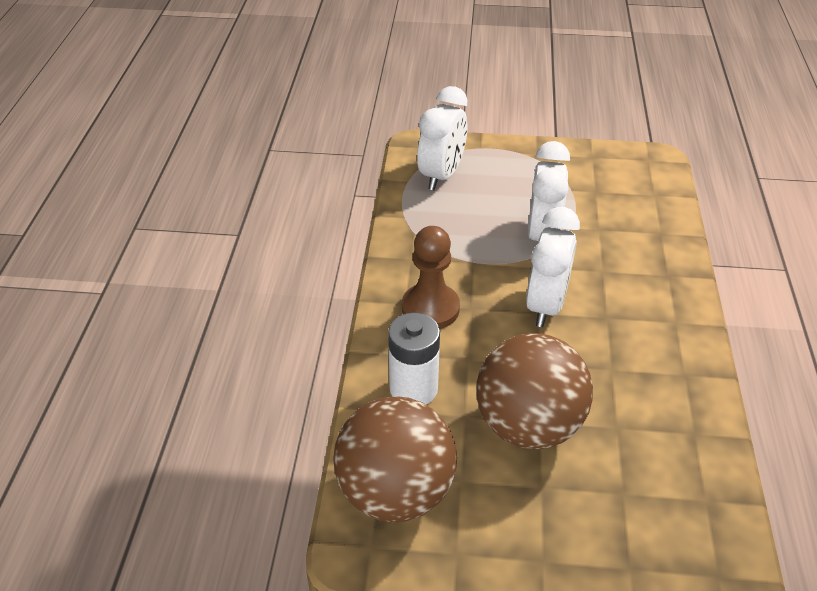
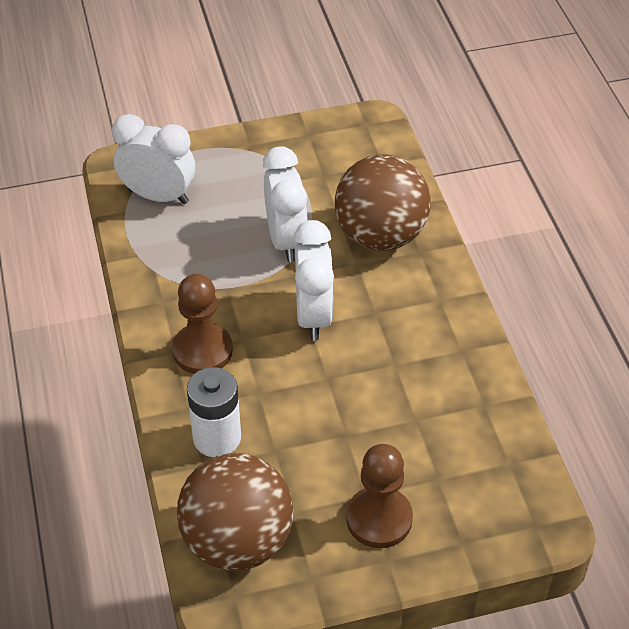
camera: 20 degrees left, 5 degrees up
white clock [417,86,467,190] -> white clock turned 75 degrees counterclockwise [112,114,195,204]
brown ball [476,333,593,450] -> brown ball moved to [335,154,431,251]
none -> brown pawn [346,444,413,548]

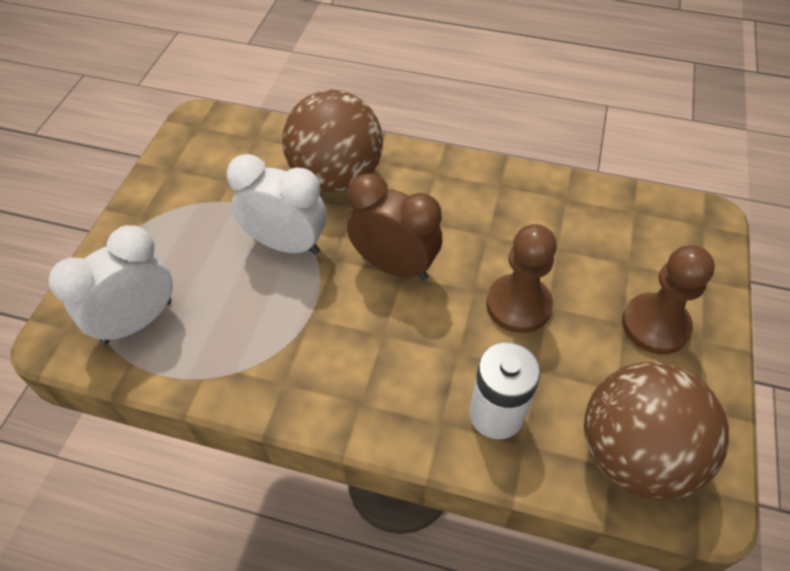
camera: 60 degrees left, 5 degrees up
brown pawn [172,274,233,374] -> brown pawn moved to [486,224,557,333]
white clock [293,220,334,341] -> brown clock [347,173,442,281]

